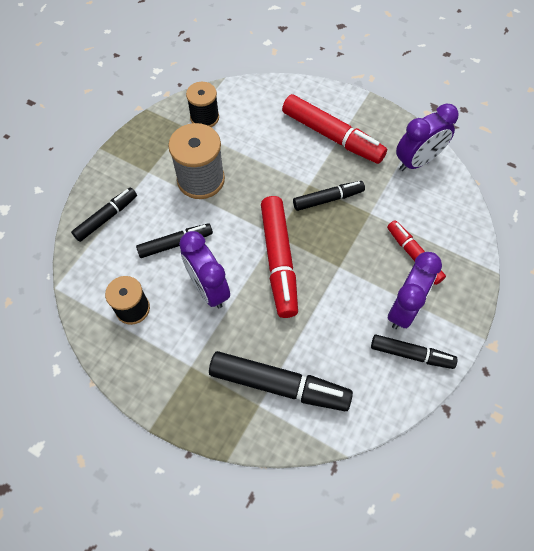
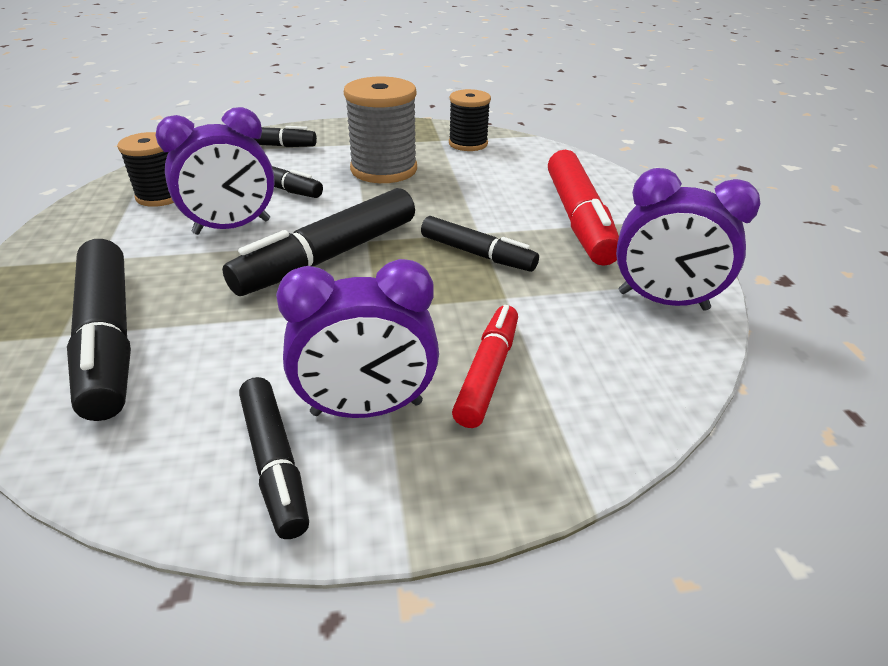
camera: 50 degrees right, 25 degrees down
purple clock [179,231,230,309] -> purple clock turned 135 degrees counterclockwise [155,107,275,235]
red marker [261,196,298,318] -> black marker [222,188,415,296]

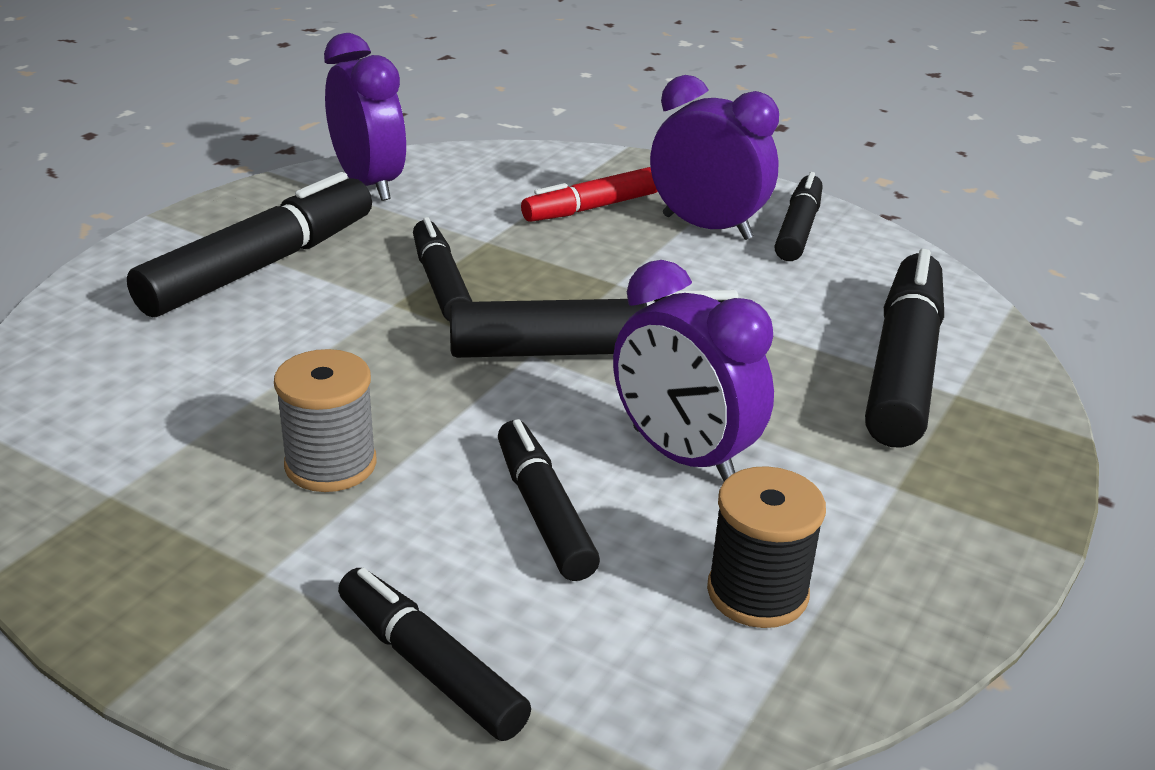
camera: 140 degrees left, 5 degrees down
purple clock [155,107,275,235] -> purple clock turned 150 degrees counterclockwise [613,260,774,481]
grey spool [344,77,417,183] -> grey spool [274,349,377,492], size x0.65
black spool [449,89,491,151] -> none
red marker [548,150,619,266] -> black marker [127,172,372,317]

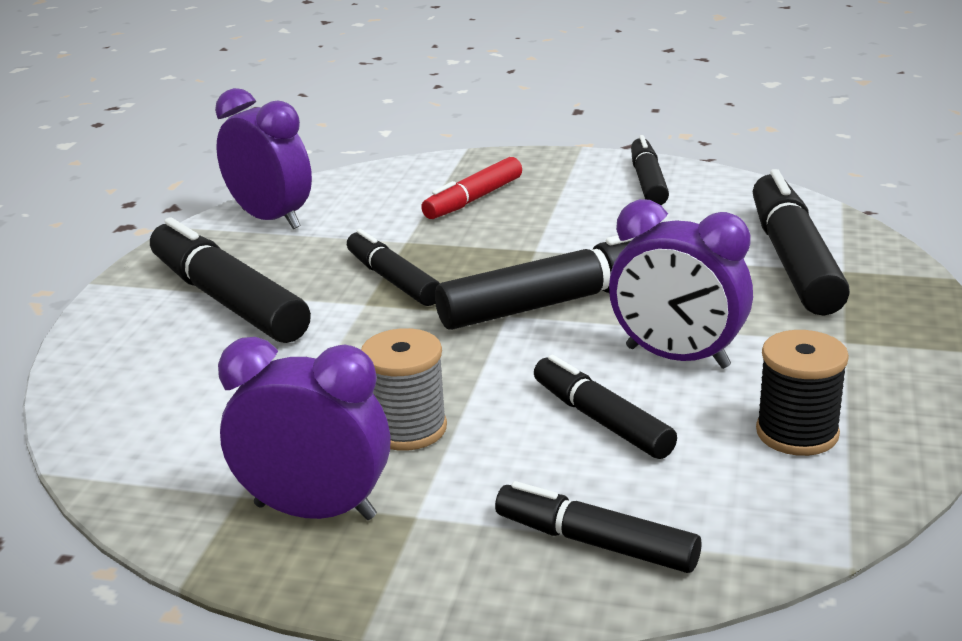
camera: 15 degrees left, 5 degrees down
black marker [127,172,372,317] -> black marker turned 60 degrees counterclockwise [150,217,311,343]
purple clock [650,75,779,240] -> purple clock moved to [218,337,390,520]

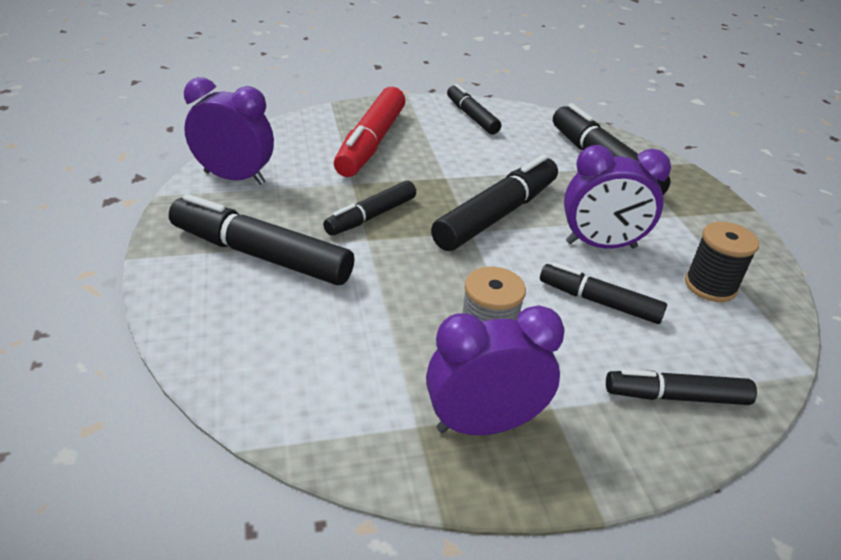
camera: 30 degrees left, 10 degrees up
black marker [347,229,440,306] -> black marker turned 75 degrees counterclockwise [323,181,416,236]
red marker [421,157,522,219] -> red marker [334,87,406,177], size x1.65

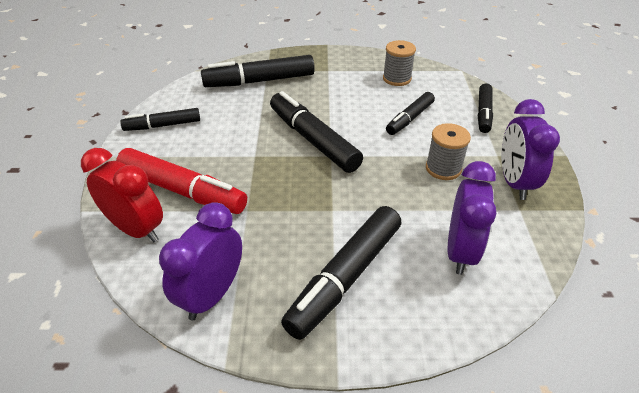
camera: 75 degrees left, 5 degrees up
black marker [323,181,416,236] -> none
purple clock [564,145,671,248] -> purple clock moved to [448,161,496,275]
black spool [685,222,759,302] -> grey spool [383,40,416,86]
none -> red clock [81,148,163,242]

